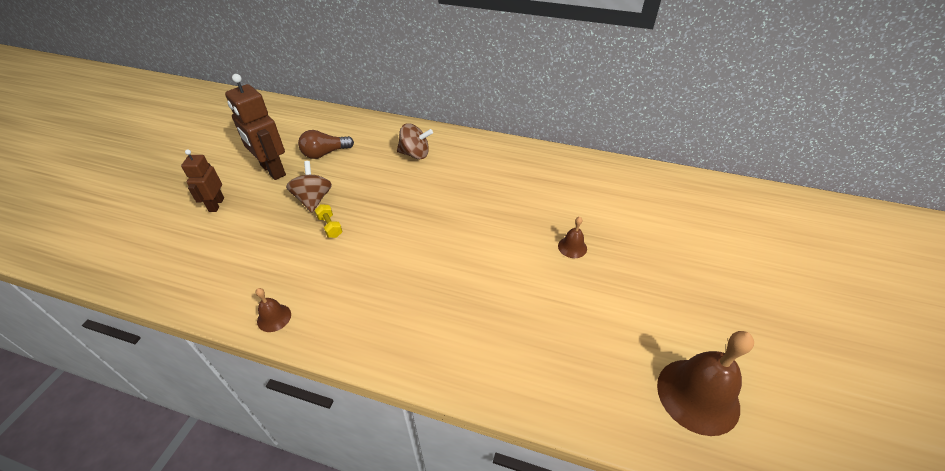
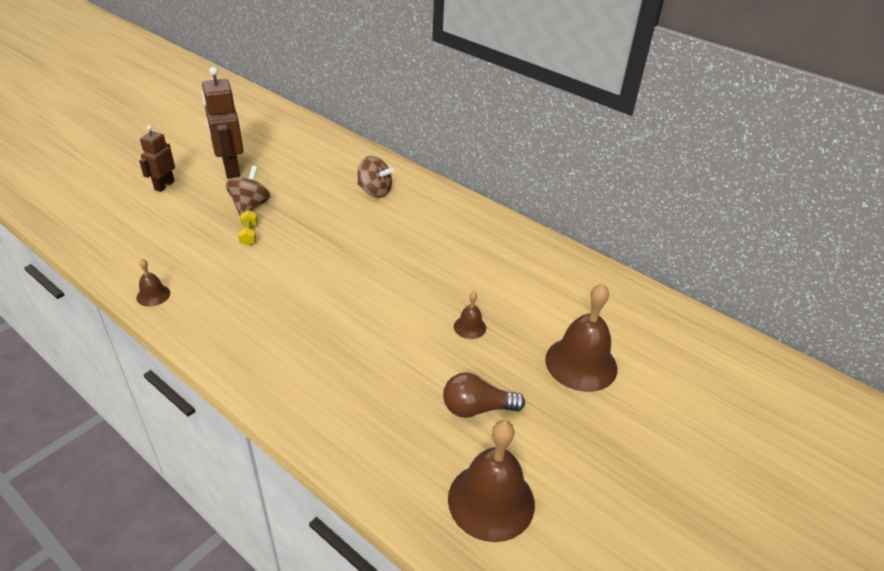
camera: 20 degrees right, 5 degrees down
brown light bulb [298,130,354,159] -> brown light bulb moved to [443,372,525,418]
none -> brown bell [545,283,617,392]

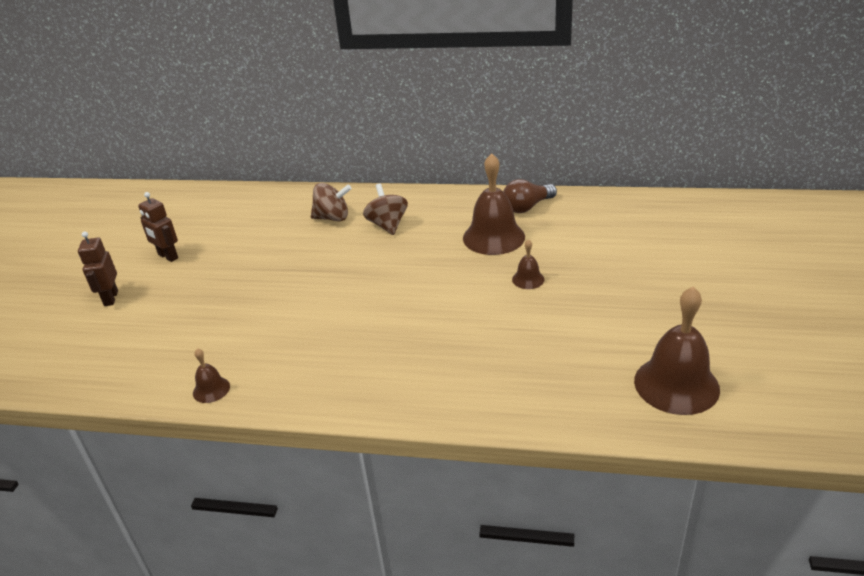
camera: 25 degrees left, 5 degrees down
brown robot [202,67,244,179] -> brown robot [138,192,178,262], size x0.60
brown spinning top [226,165,270,216] -> brown spinning top moved to [363,183,408,235]
yellow dumbbell [238,210,258,246] -> none
brown light bulb [443,372,525,418] -> brown light bulb moved to [503,179,557,213]
brown bell [545,283,617,392] -> brown bell moved to [463,153,525,255]

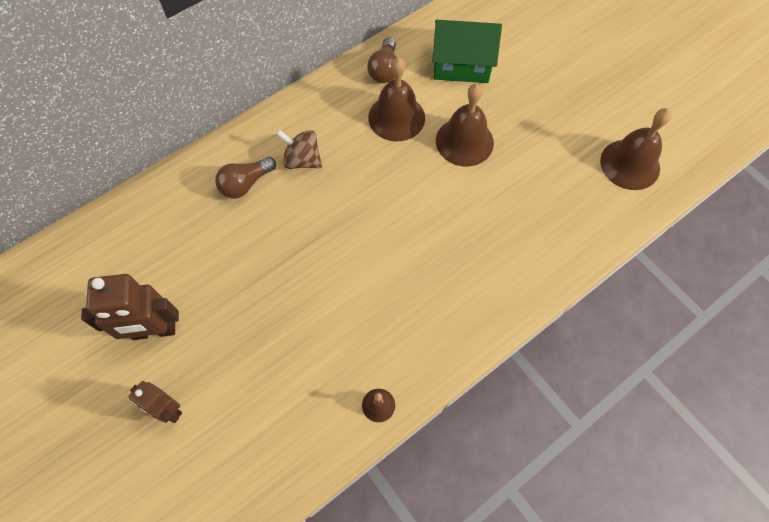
camera: 50 degrees left, 30 degrees up
brown robot [138,192,178,262] -> brown robot [81,274,179,340], size x1.65
brown spinning top [311,183,352,221] -> brown light bulb [215,157,276,199]
brown bell [512,239,544,289] -> brown bell [436,83,494,166], size x2.11
none -> green house [432,20,502,83]

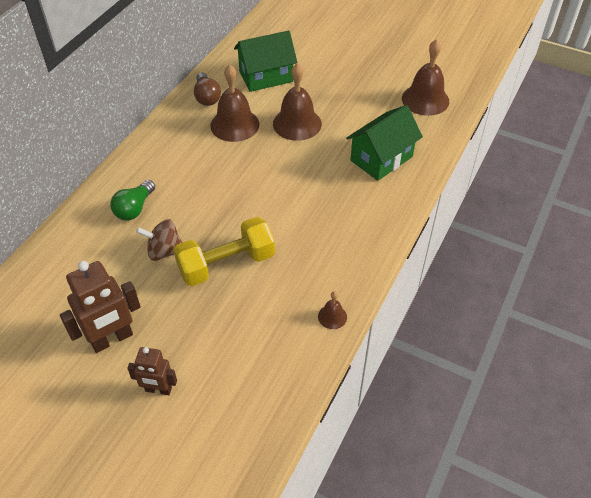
camera: 25 degrees left, 15 degrees down
brown light bulb [215,157,276,199] -> green light bulb [110,180,155,220]
brown spinning top [276,130,322,169] -> brown spinning top moved to [136,219,182,261]
none -> yellow dumbbell [173,217,275,286]
none -> green house [346,105,423,181]

